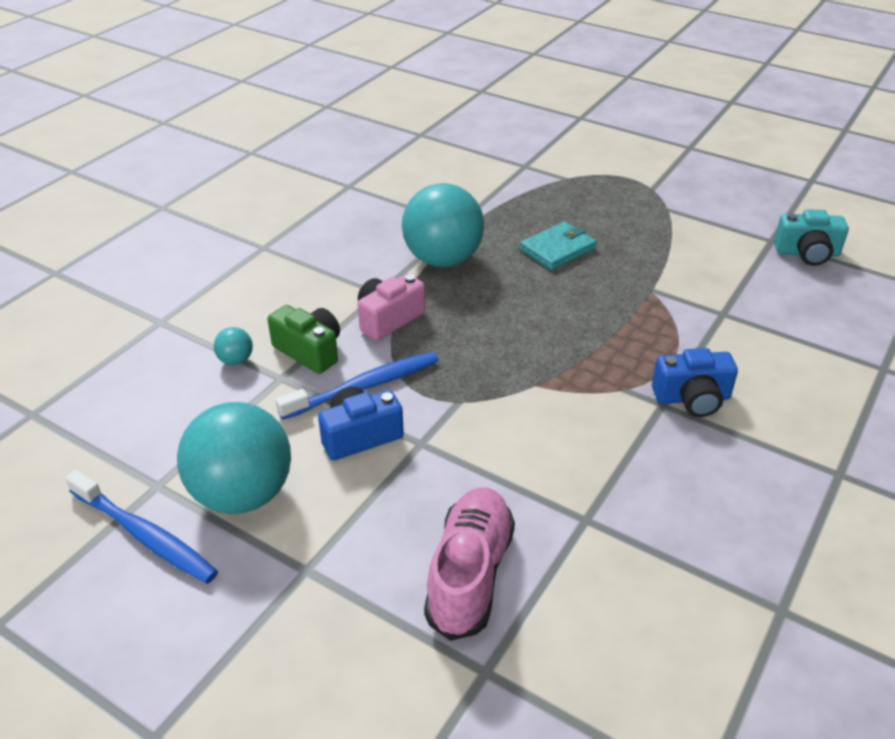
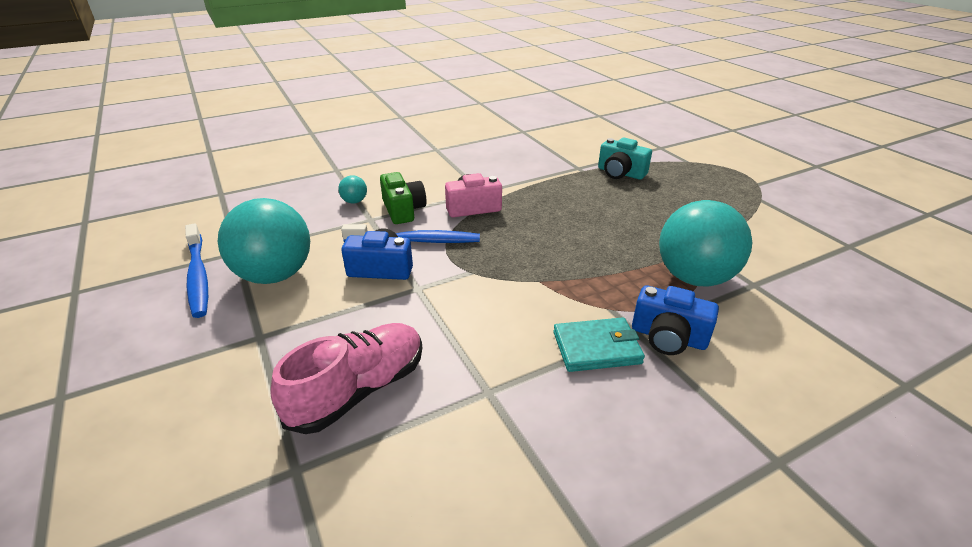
camera: 30 degrees right, 5 degrees down
turquoise ball [402,183,484,267] -> turquoise ball moved to [659,200,752,286]
turquoise wallet [520,222,597,270] -> turquoise wallet moved to [553,317,645,372]
turquoise camera [774,209,849,266] -> turquoise camera moved to [598,138,652,180]

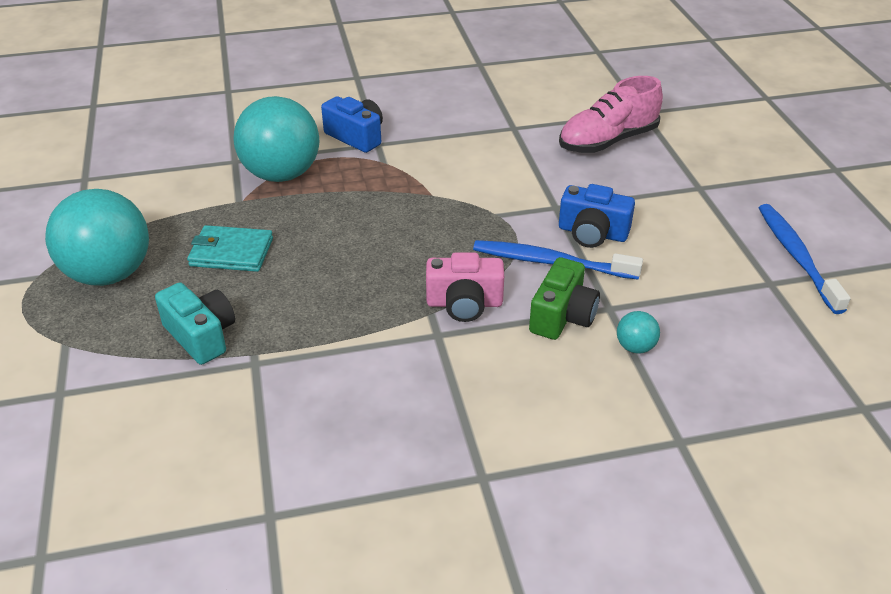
camera: 165 degrees left, 5 degrees up
turquoise ball [218,198,310,284] -> turquoise ball moved to [45,189,149,286]
green camera [380,172,427,224] -> green camera turned 150 degrees counterclockwise [529,257,600,340]
turquoise wallet [553,317,645,372] -> turquoise wallet moved to [187,225,273,272]

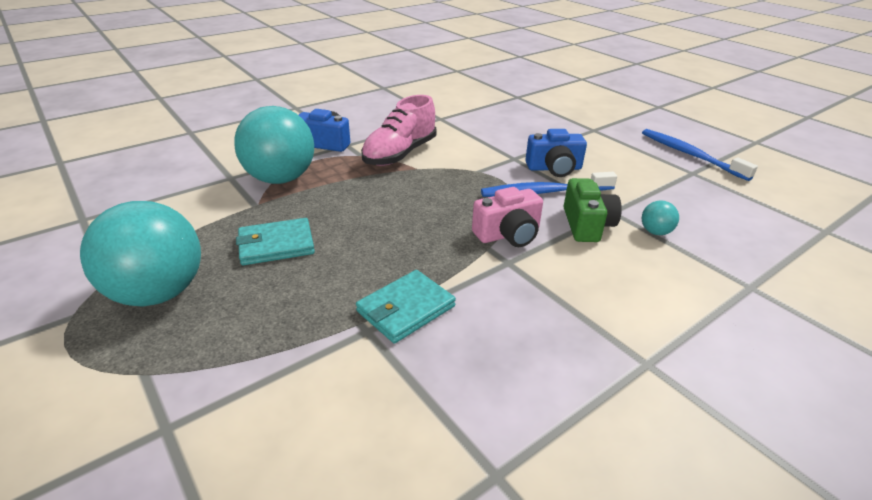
camera: 25 degrees left, 5 degrees down
turquoise camera [155,283,235,365] -> none
pink shoe [559,76,663,153] -> pink shoe moved to [361,95,436,166]
none -> turquoise wallet [356,270,456,343]

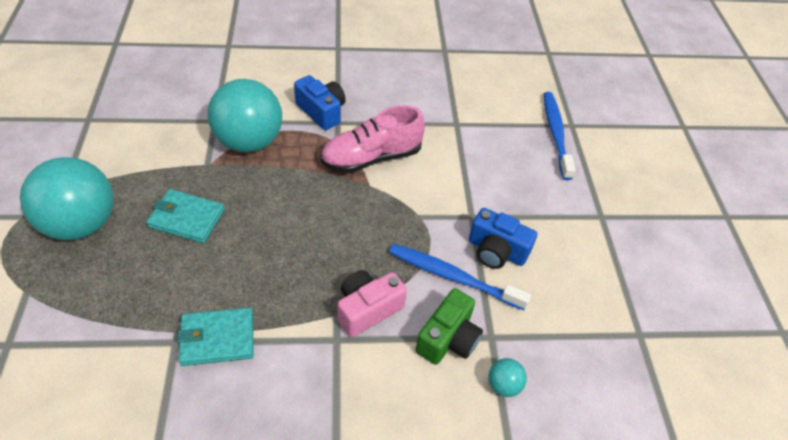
camera: 30 degrees right, 15 degrees up
pink camera [472,187,543,247] -> pink camera turned 135 degrees clockwise [338,270,407,337]
blue toothbrush [642,129,758,181] -> blue toothbrush moved to [544,92,576,180]

